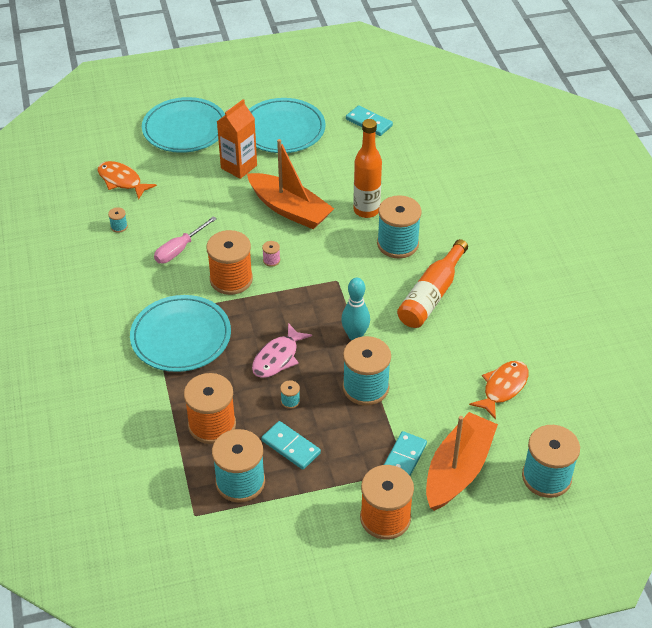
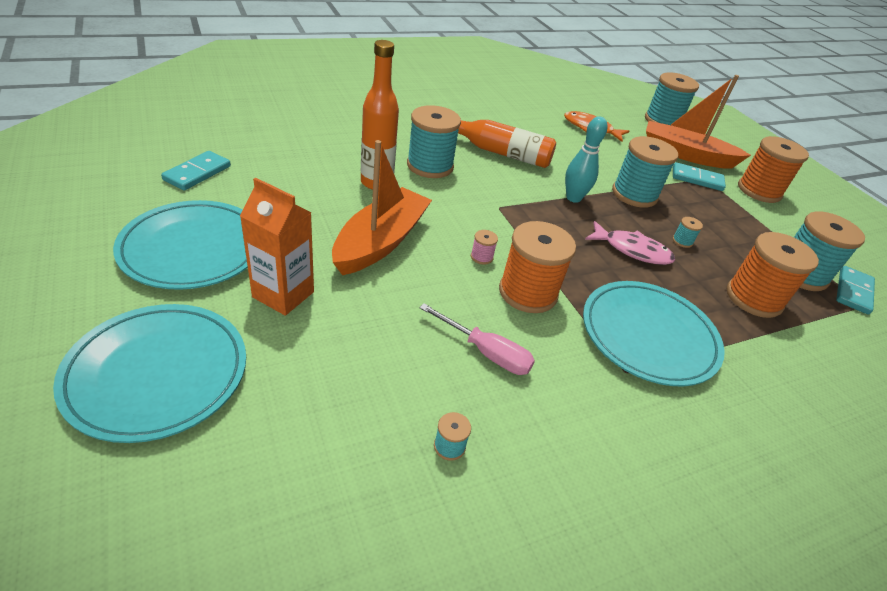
camera: 105 degrees left, 5 degrees down
orange fish [98,161,157,200] -> none
turquoise domino [261,421,321,470] -> turquoise domino moved to [836,266,875,315]

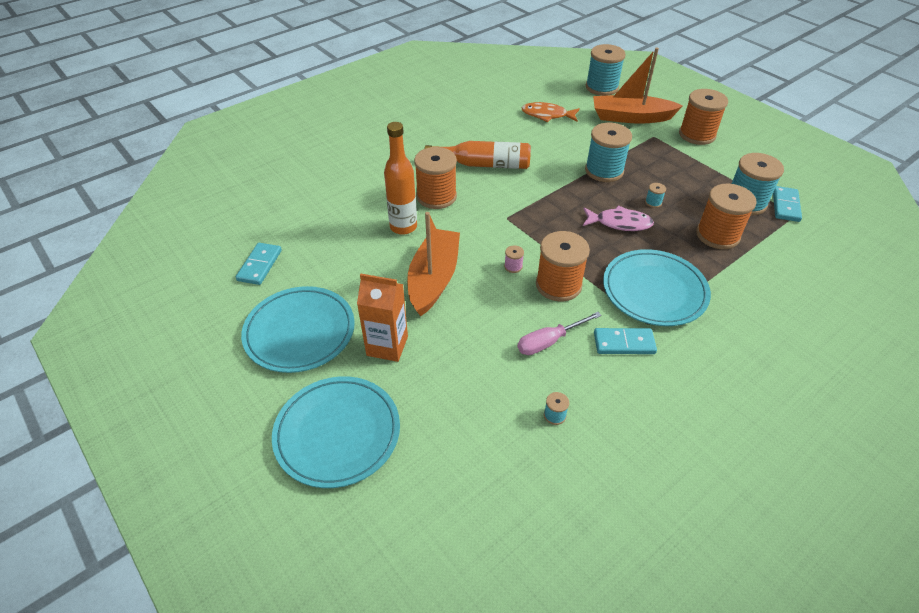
camera: 10 degrees left, 5 degrees up
turquoise spool [407,105,461,178] -> orange spool [414,147,457,209]
pink screwdriver [419,303,535,375] -> pink screwdriver turned 135 degrees clockwise [517,312,602,355]
turquoise bowling pin [565,116,608,203] -> none
turquoise domino [673,162,726,191] -> turquoise domino moved to [594,328,657,354]

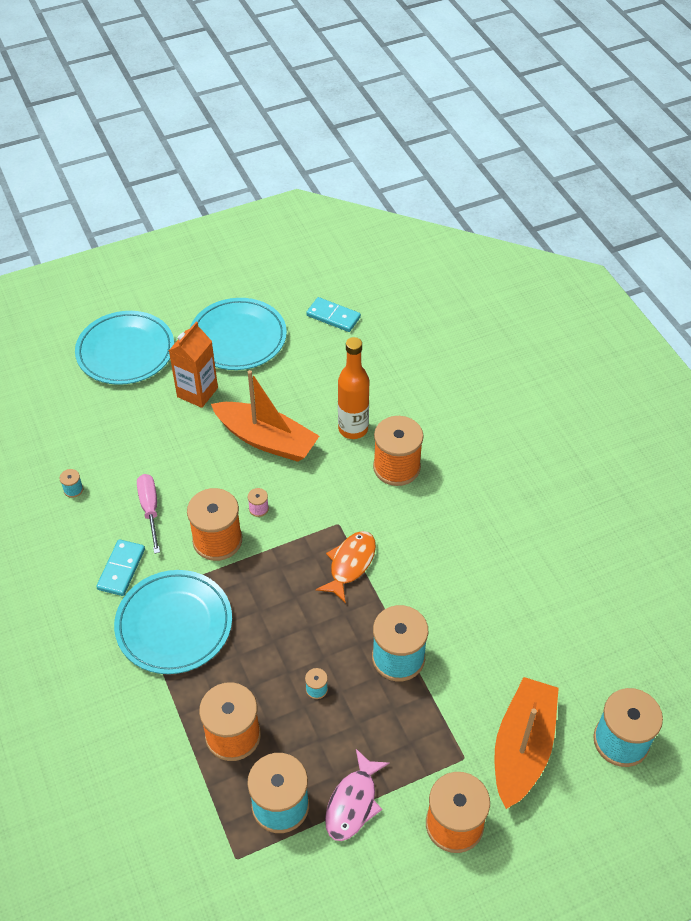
camera: 105 degrees right, 5 degrees up
orange bottle [425,141,531,169] -> none
orange fish [522,102,580,122] -> orange fish moved to [316,531,376,603]
pink fish [583,205,654,231] -> pink fish moved to [325,749,390,841]
turquoise domino [773,186,802,222] -> none

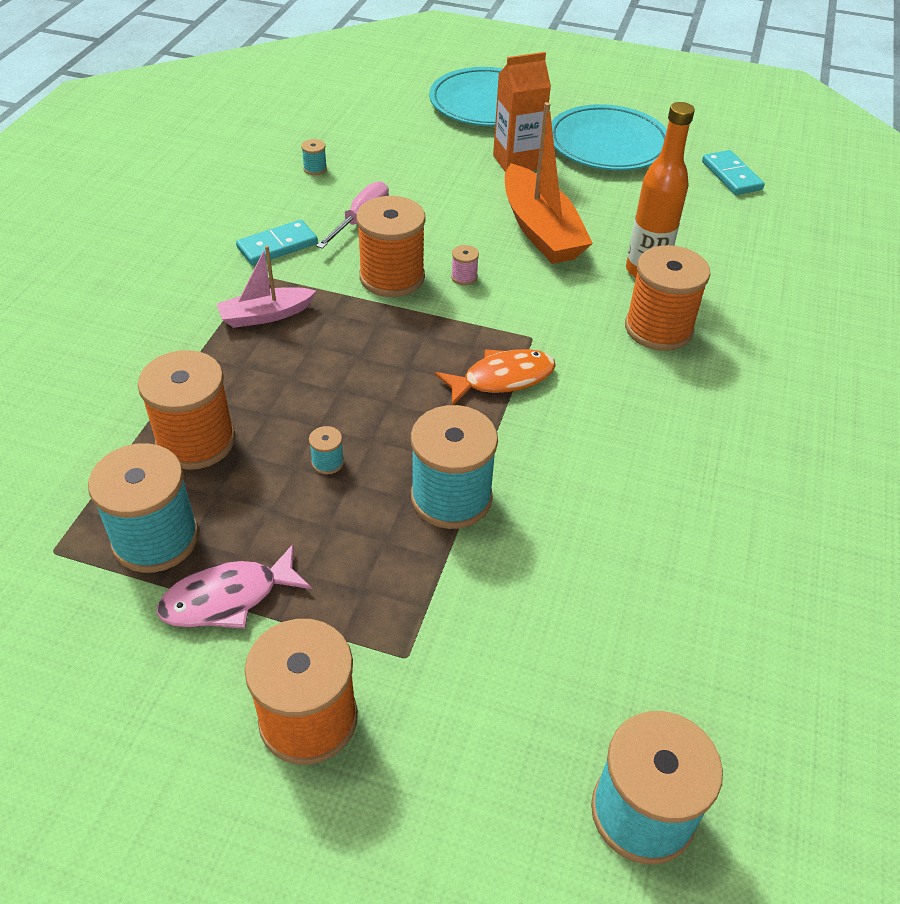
camera: 40 degrees right, 5 degrees down
turquoise plate [114,570,232,674] -> pink boat [217,245,316,328]
orange boat [494,677,559,809] -> none

